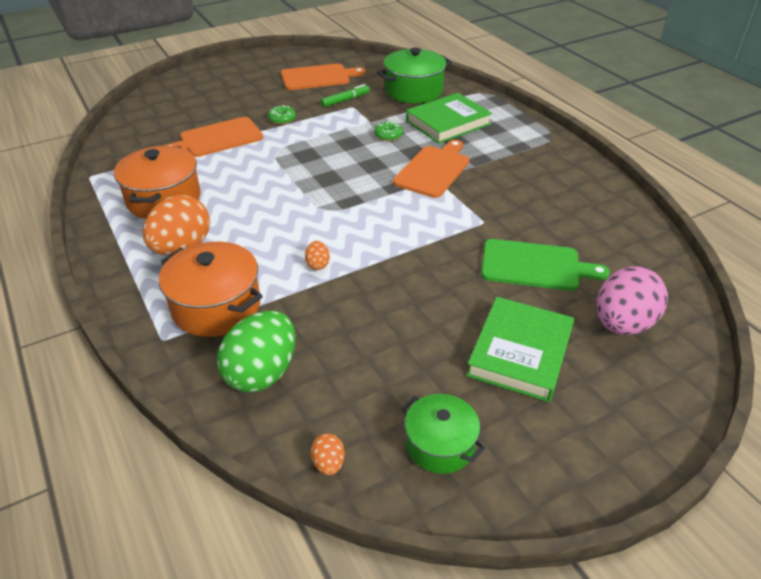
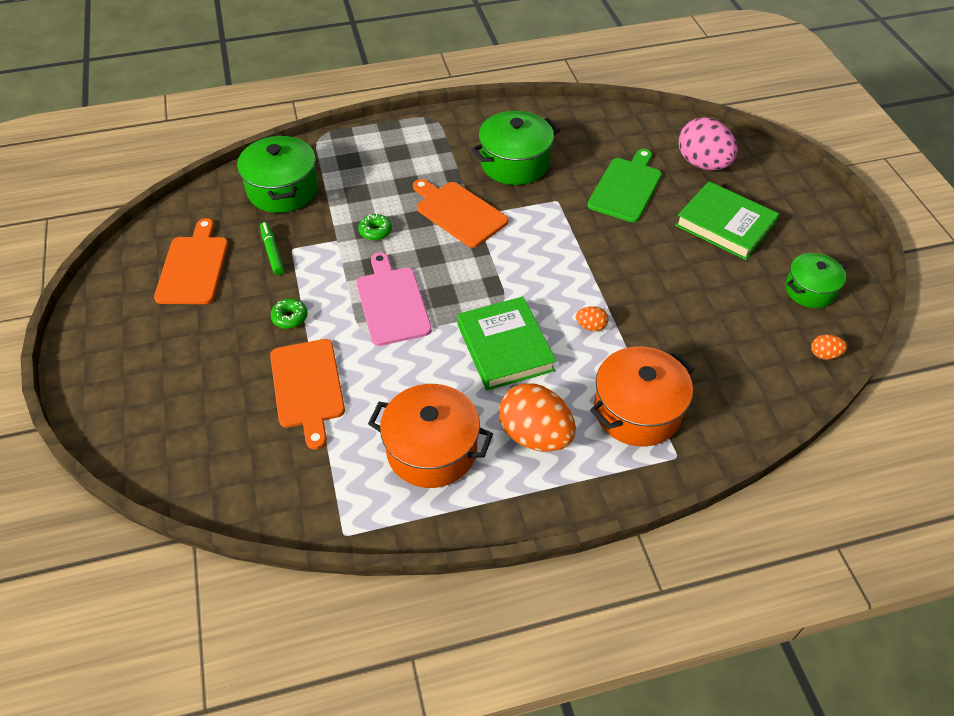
camera: 75 degrees left, 10 degrees up
green egg [217,311,295,392] -> none
green book [406,93,492,144] -> green book moved to [457,296,556,391]
none -> pink cutting board [356,252,432,346]
none -> green pot [471,111,560,185]

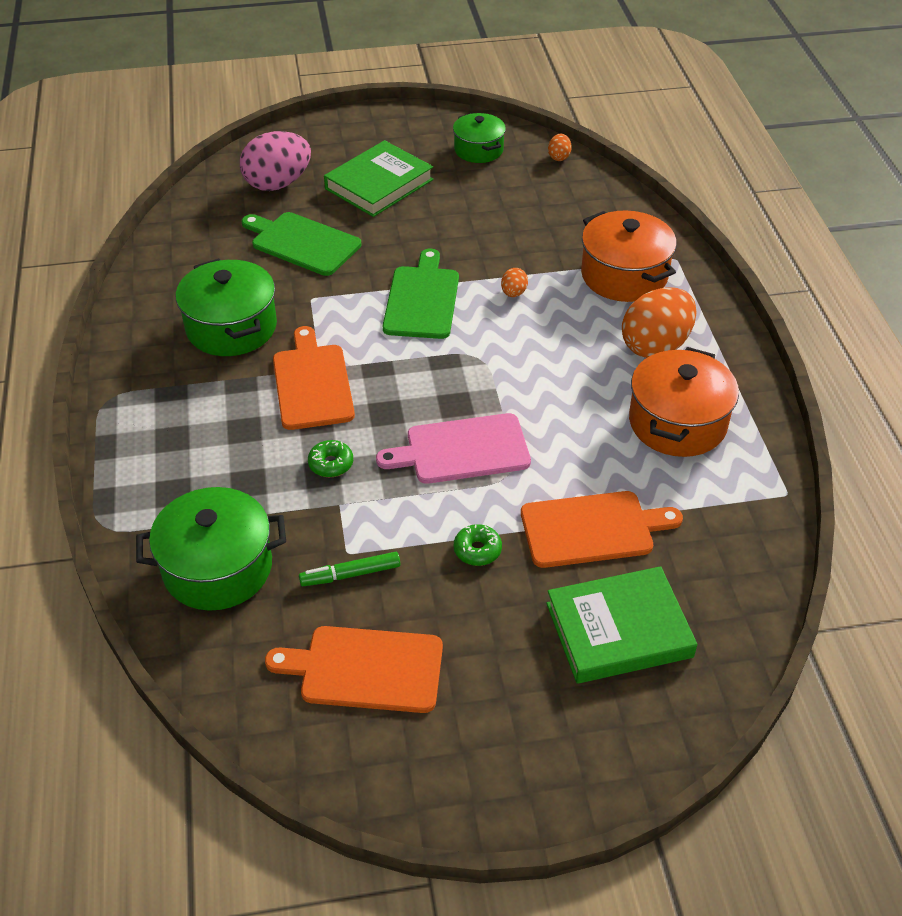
camera: 85 degrees left, 5 degrees down
orange cutting board [413,179,509,248] -> orange cutting board turned 120 degrees clockwise [273,326,355,430]
green book [457,296,556,391] -> green book moved to [546,566,697,684]
none -> green cutting board [383,248,459,339]

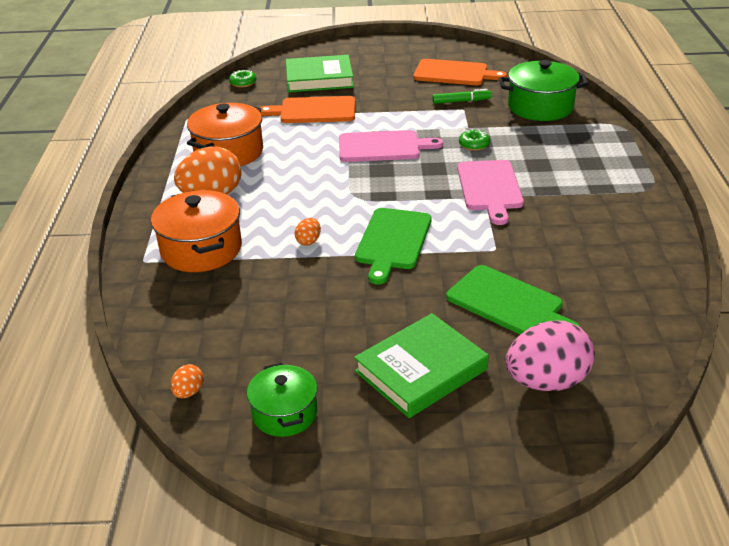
camera: 170 degrees left, 10 degrees down
green pot [176,258,277,356] -> none
orange cutting board [273,326,355,430] -> pink cutting board [457,160,524,225]
green donut [454,524,502,566] -> green donut moved to [229,70,256,87]

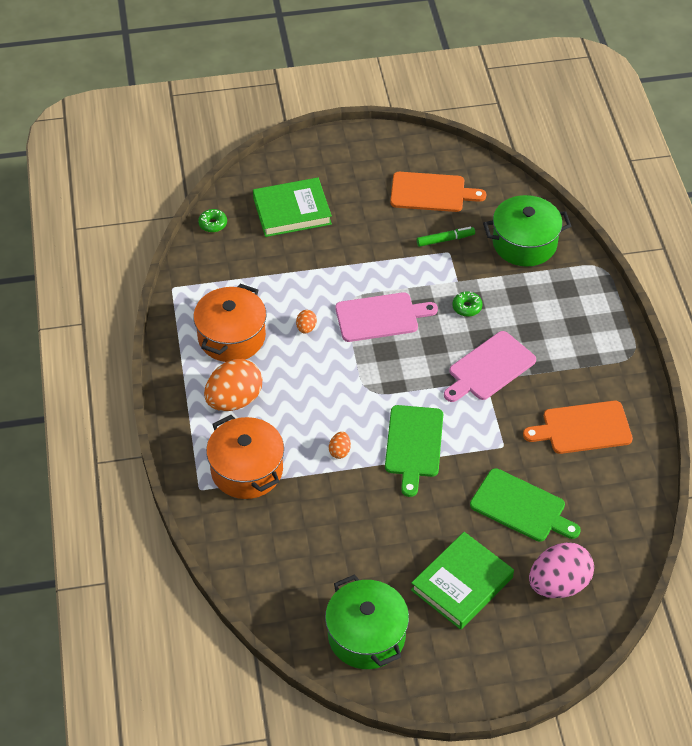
camera: 10 degrees left, 15 degrees up
orange egg [171,364,204,398] -> orange egg moved to [296,310,317,334]
green pot [247,363,317,437] -> green pot [325,574,409,669], size x1.57
orange cutting board [260,96,355,123] -> orange cutting board moved to [523,401,633,454]
pink cutting board [457,160,524,225] -> pink cutting board turned 60 degrees clockwise [444,331,536,402]

